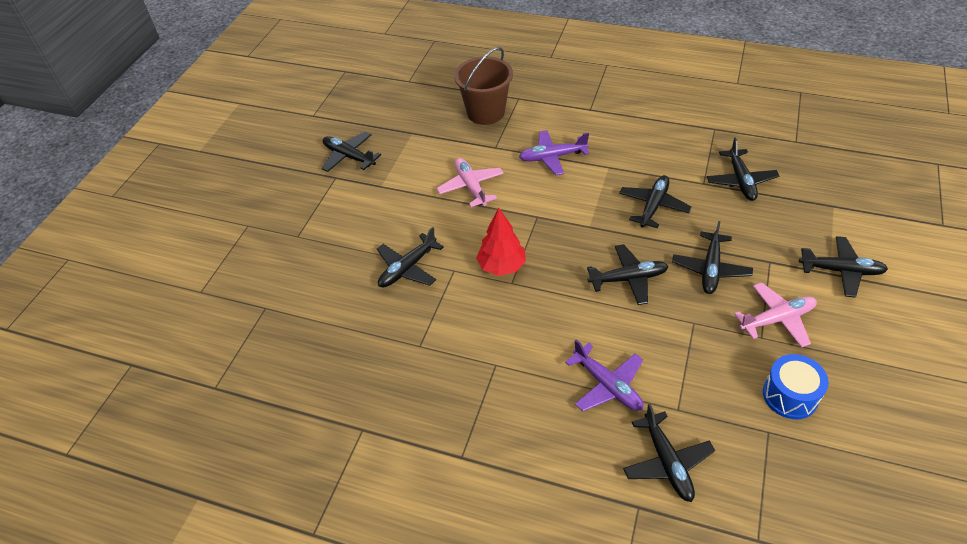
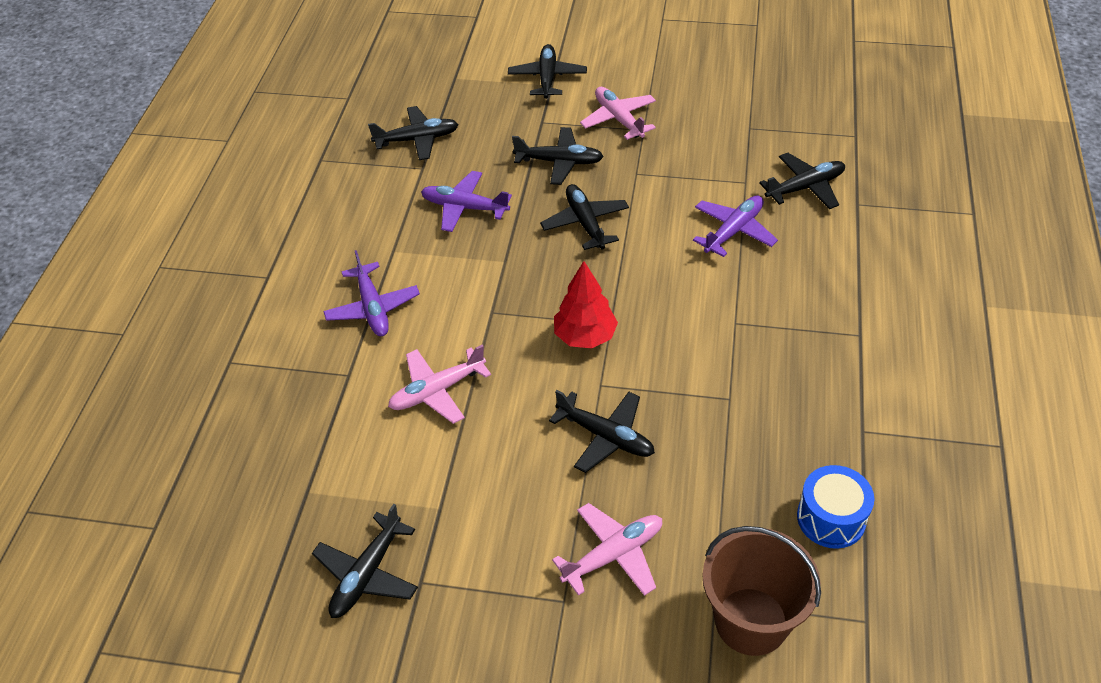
camera: 100 degrees left, 0 degrees up
brown bucket [454,47,513,125] -> brown bucket moved to [702,526,821,656]
black plane [619,175,692,228] -> purple plane [421,171,512,232]
blue drum [763,354,829,419] -> blue drum moved to [797,465,874,549]
none -> pink plane [552,503,662,596]

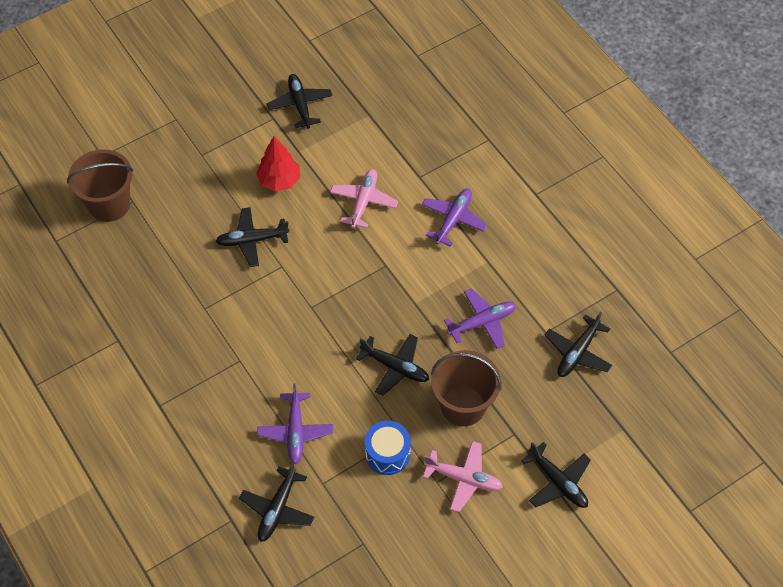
camera: 135 degrees right, 10 degrees up
purple plane [323,250,420,336] -> purple plane turned 90 degrees clockwise [422,189,487,247]
black plane [512,127,604,185] -> brown bucket [431,350,501,426]
pink plane [552,503,662,596] -> none
red tree [554,261,618,348] -> red tree moved to [256,136,300,191]
blue drum [797,465,874,549] -> blue drum moved to [365,421,411,475]

